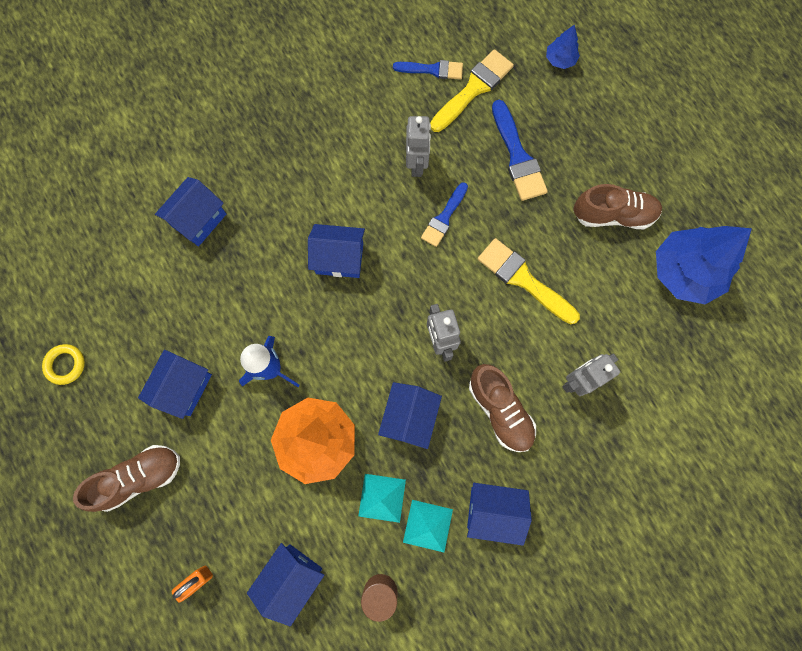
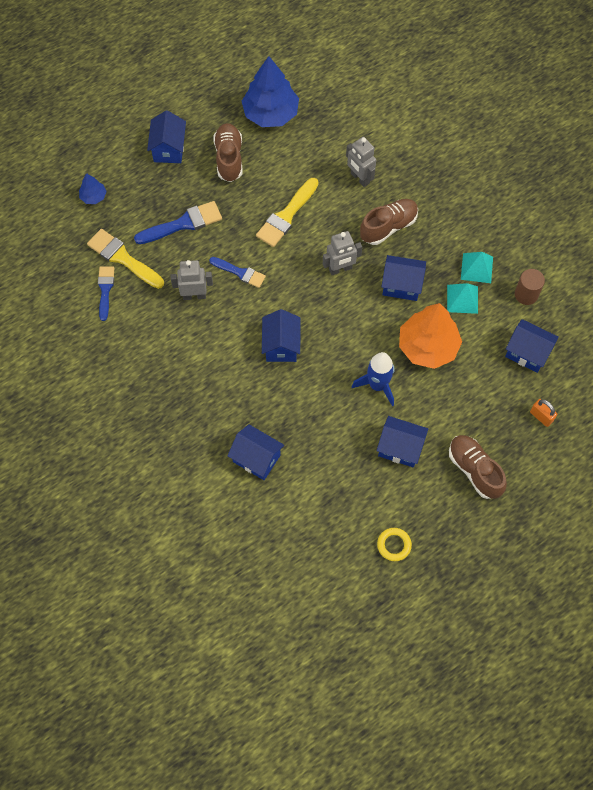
camera: 95 degrees left, 10 degrees down
blue house [467,483,532,546] -> blue house moved to [147,110,186,163]

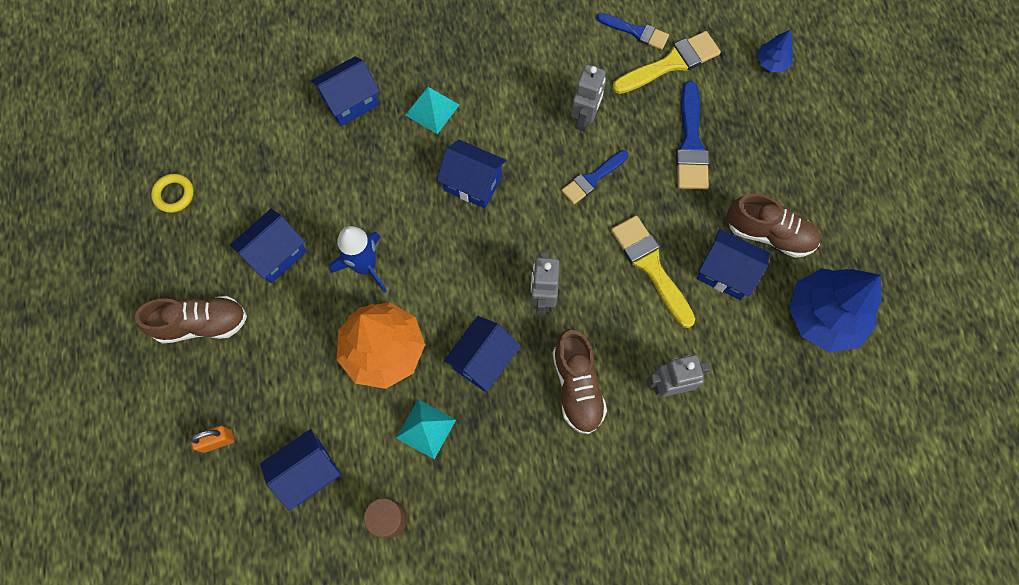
camera: 115 degrees right, 5 degrees up
blue house [147,110,186,163] -> blue house moved to [697,229,770,300]
turquoise pyramid [461,252,493,283] -> turquoise pyramid moved to [406,86,459,134]

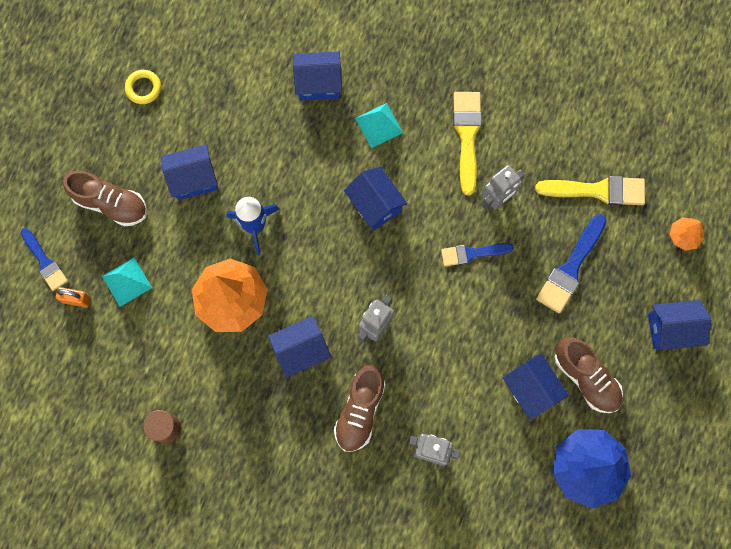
camera: 30 degrees right, 5 degrees up
blue house [260,429,341,511] -> blue house moved to [648,300,711,350]
turquoise pyramid [396,399,456,459] -> turquoise pyramid moved to [102,258,152,307]
blue brush [596,13,669,50] -> blue brush moved to [21,228,68,291]
yellow brush [611,215,695,328] -> yellow brush moved to [453,92,482,196]
blue tree [757,30,793,72] -> orange tree [670,217,704,251]

